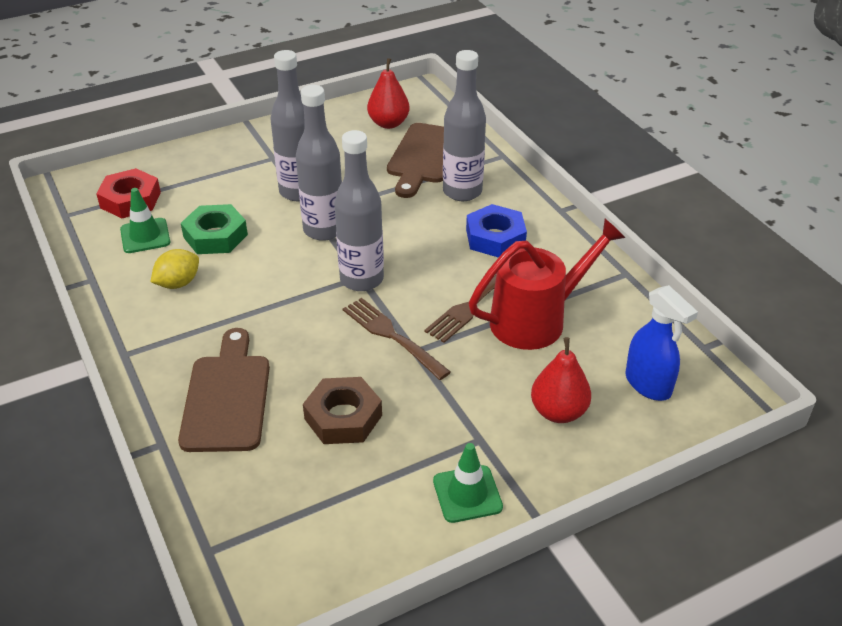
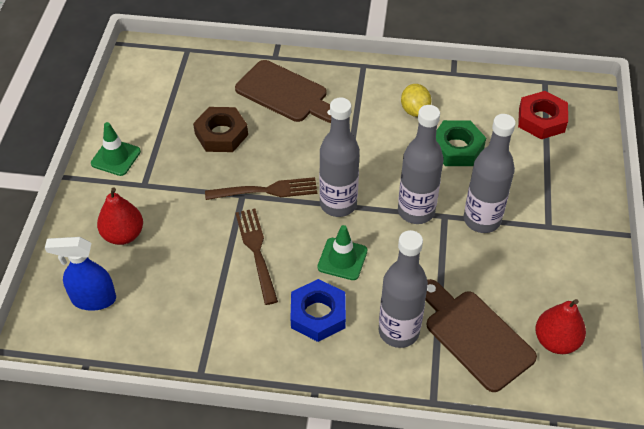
camera: 125 degrees right, 10 degrees up
green traffic cone [120,188,171,253] -> green traffic cone moved to [317,225,367,280]
red watering can [469,219,626,350] -> none

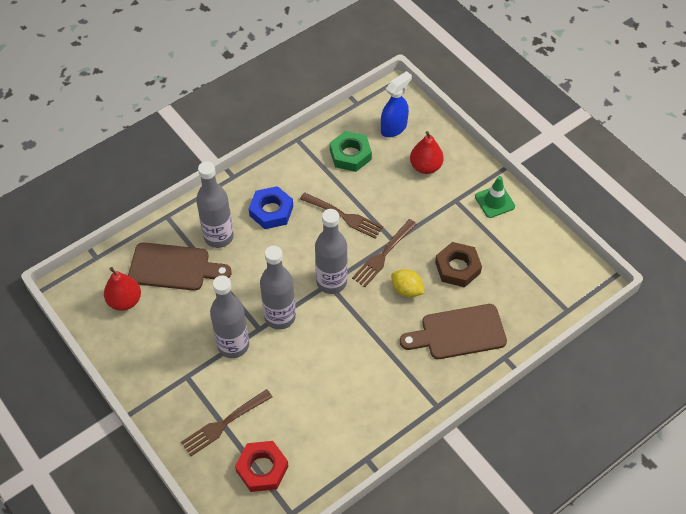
camera: 135 degrees right, 5 degrees up
green traffic cone [317,225,367,280] -> none
yellow lemon [401,84,431,117] -> yellow lemon moved to [391,269,425,297]
green nut [436,120,486,166] -> green nut moved to [330,131,372,172]
none -> brown fork [181,389,272,456]

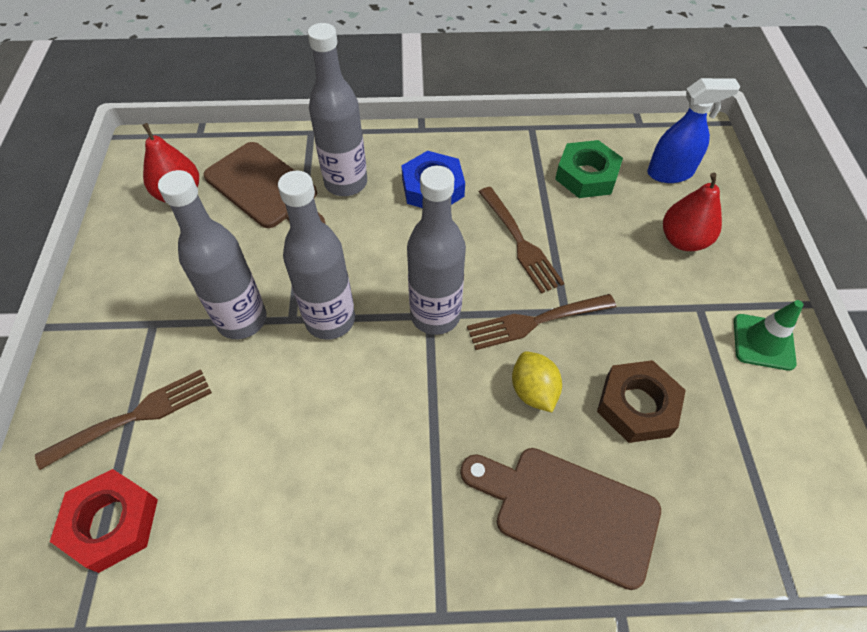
camera: 35 degrees right, 0 degrees up
brown fork [181,389,272,456] -> brown fork turned 150 degrees clockwise [35,369,212,470]

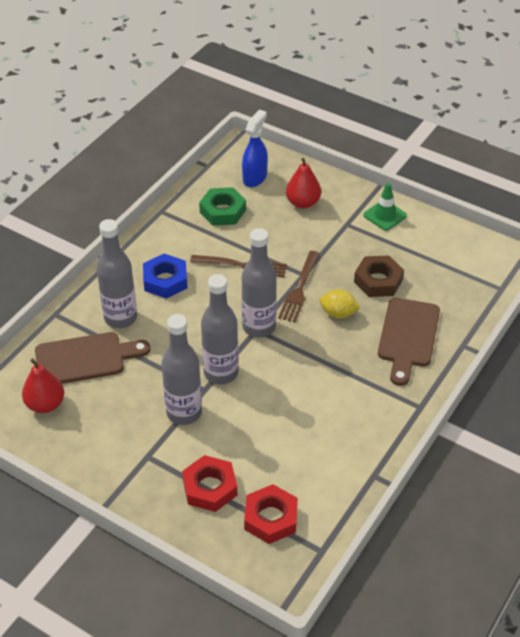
camera: 55 degrees left, 10 degrees down
brown fork [35,369,212,470] -> red nut [182,455,238,512]
brown cutting board [460,448,661,590] -> brown cutting board turned 45 degrees counterclockwise [378,298,440,386]

